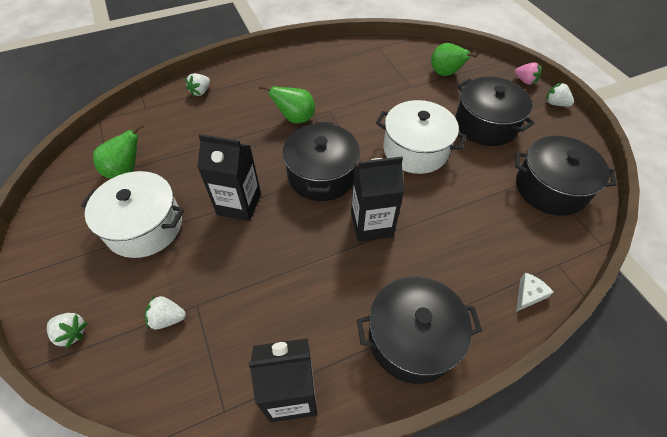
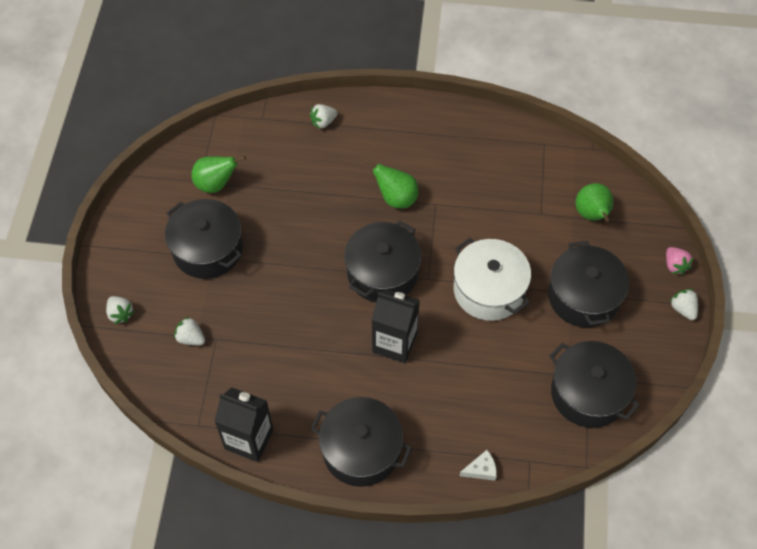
camera: 30 degrees right, 5 degrees up
white pot [81,171,184,258] -> black pot [165,199,243,279]
black carton [198,134,261,221] -> none

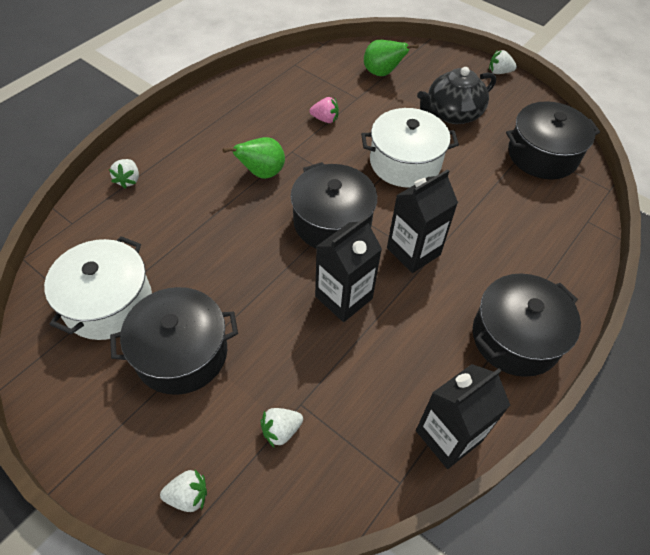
camera: 60 degrees left, 5 degrees down
green pear [191,156,246,193] -> white pot [44,236,152,340]
white cheese [460,450,497,481] -> none
black pot [548,241,629,328] -> black teapot [417,67,496,124]
pink strawberry [666,247,694,275] -> pink strawberry moved to [310,97,339,123]
none -> black carton [315,216,382,322]

